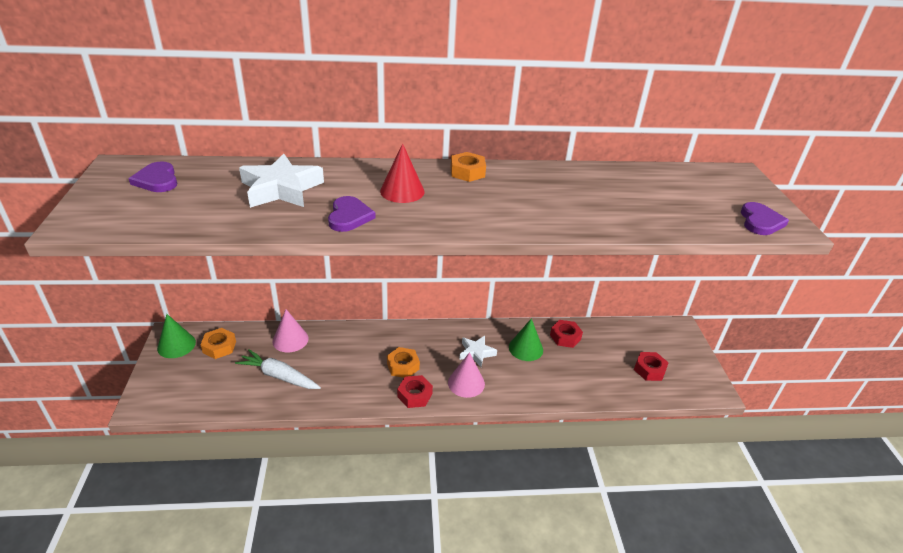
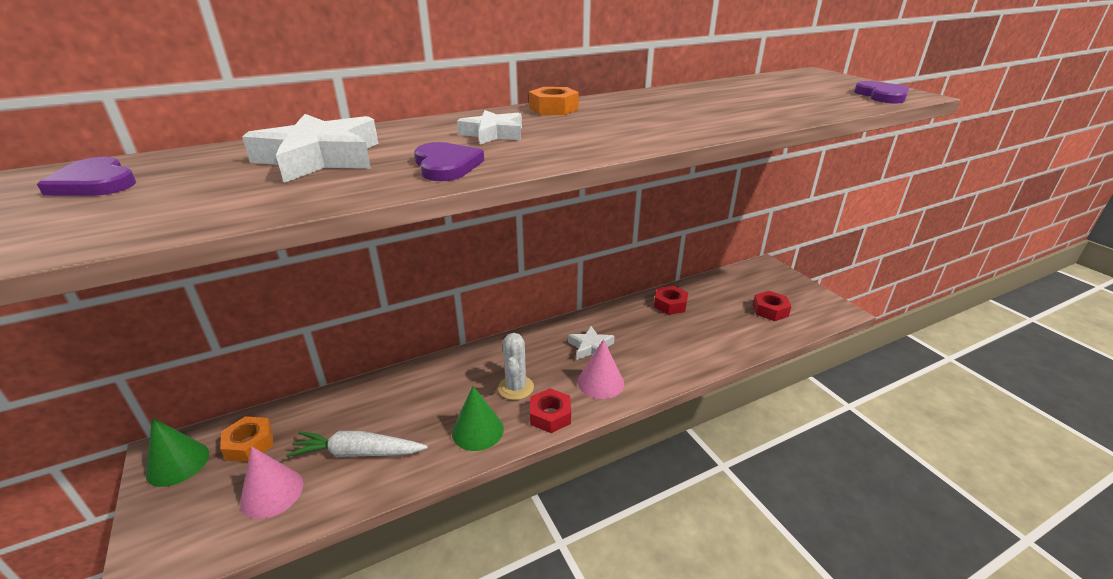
camera: 20 degrees left, 5 degrees down
pink cone [273,309,309,353] -> pink cone moved to [240,446,303,519]
red cone [380,143,425,203] -> white star [457,110,522,145]
orange nut [387,347,420,378] -> white cactus [498,333,534,400]
green cone [509,318,543,361] -> green cone moved to [452,386,504,451]

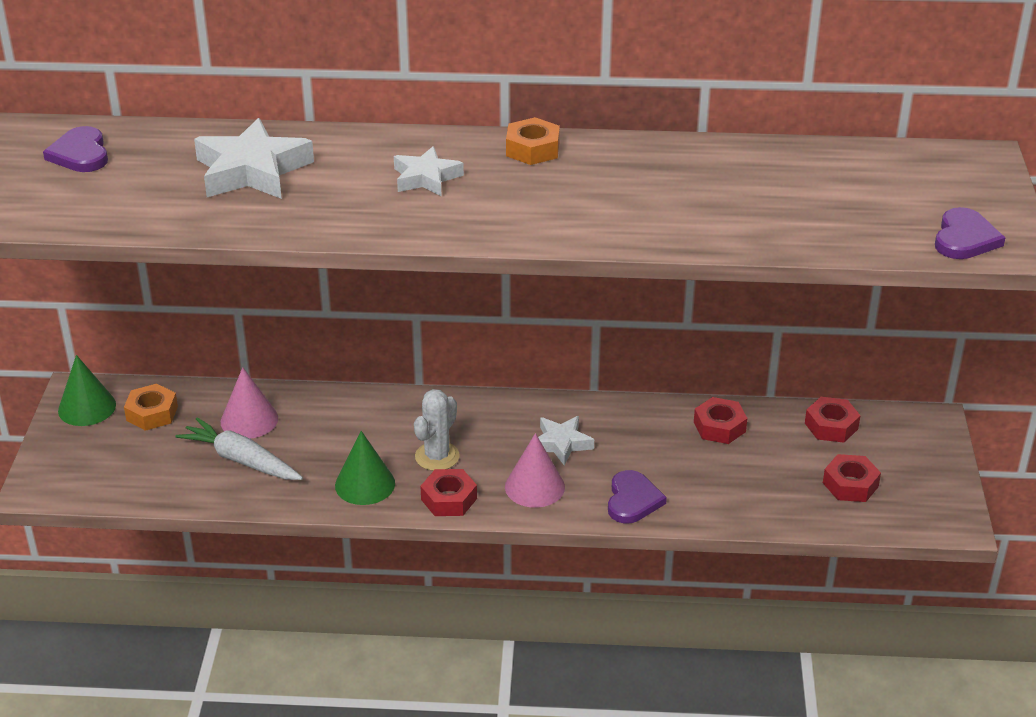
camera: 30 degrees right, 5 degrees up
pink cone [240,446,303,519] -> pink cone moved to [221,367,278,439]
purple heart [414,142,484,181] -> purple heart moved to [608,470,667,524]
none -> red nut [805,397,861,443]

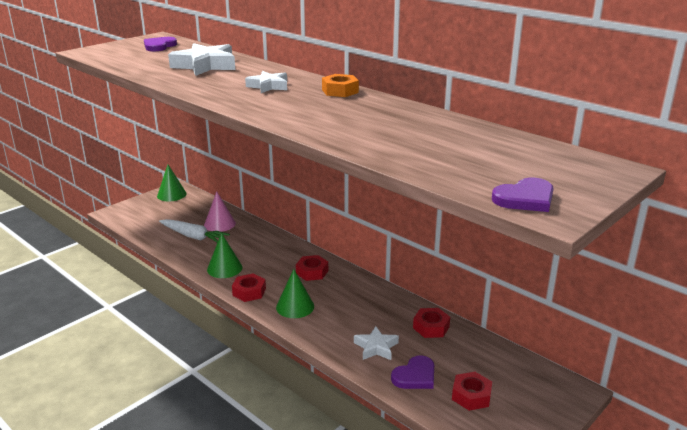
camera: 40 degrees right, 10 degrees down
orange nut [124,383,178,431] -> none
white carrot [175,417,303,480] -> white carrot turned 135 degrees clockwise [159,219,230,243]
white cactus [414,389,460,471] -> none
pink cone [505,433,565,508] -> green cone [276,269,314,318]
white star [538,416,594,466] -> white star moved to [354,326,399,360]
purple heart [608,470,667,524] -> purple heart moved to [391,355,434,389]
red nut [805,397,861,443] -> red nut moved to [296,255,328,281]

